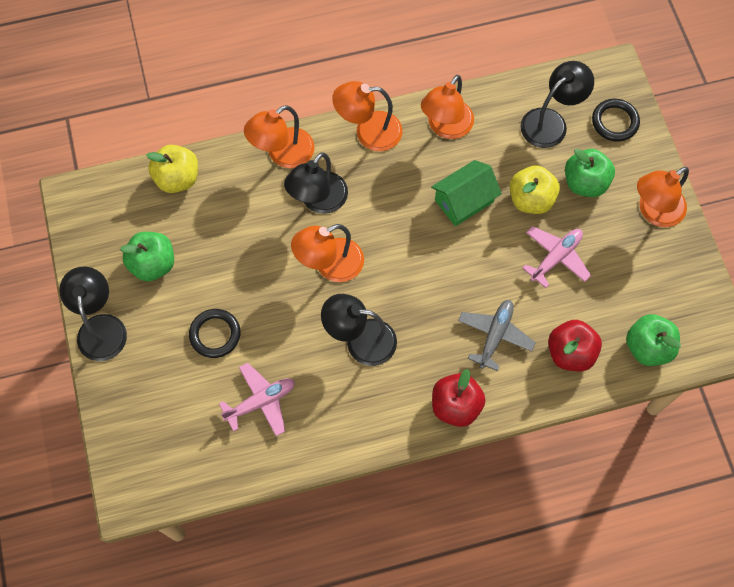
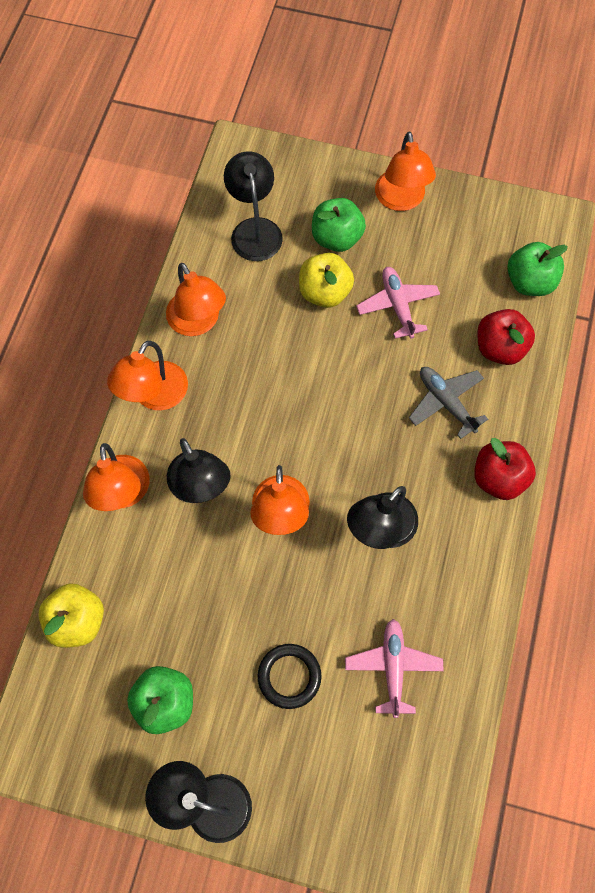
camera: 60 degrees left, 0 degrees up
green house [431,160,502,226] -> none
black ring [592,99,640,142] -> none

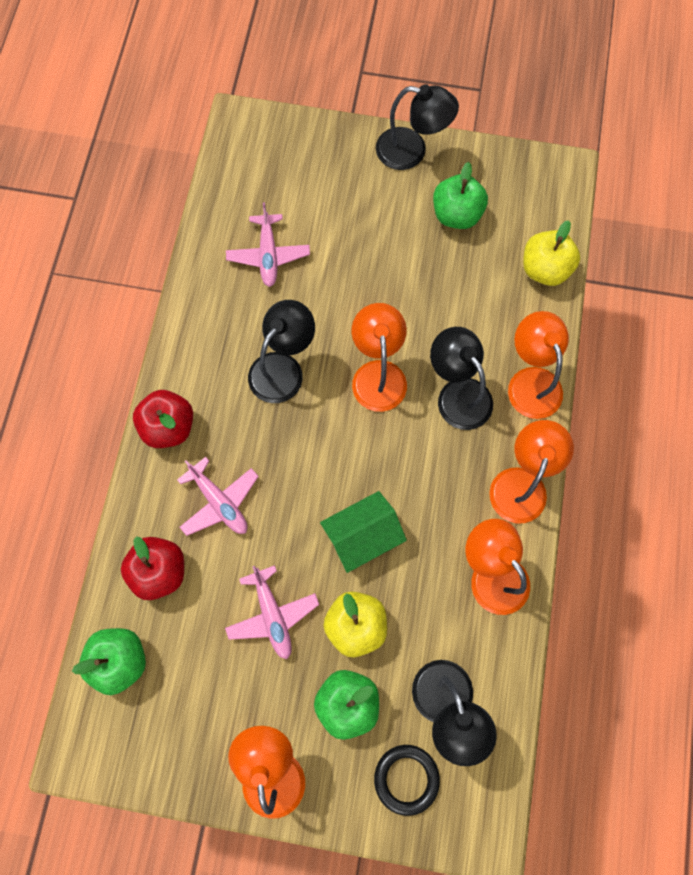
camera: 175 degrees right, 5 degrees up
black ring [258,644,321,709] -> black ring moved to [374,745,440,816]
grey plane [409,367,488,439] -> pink plane [177,457,259,536]
none -> green house [320,491,407,573]

